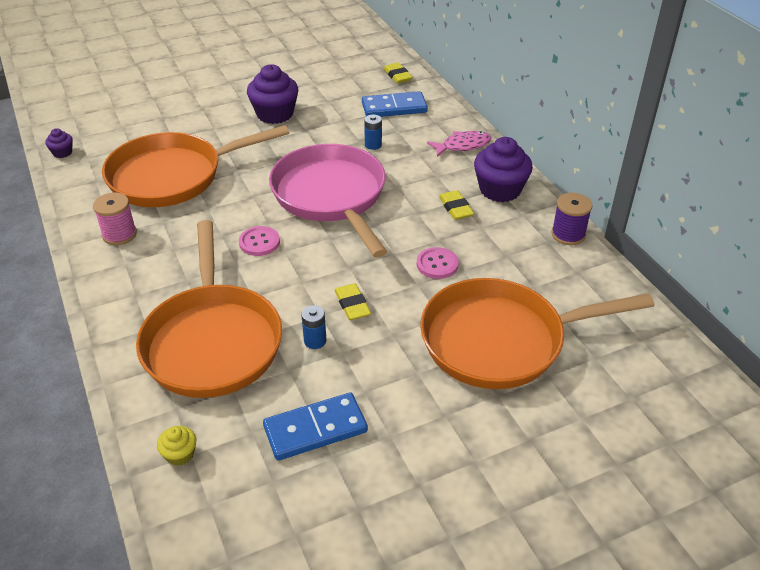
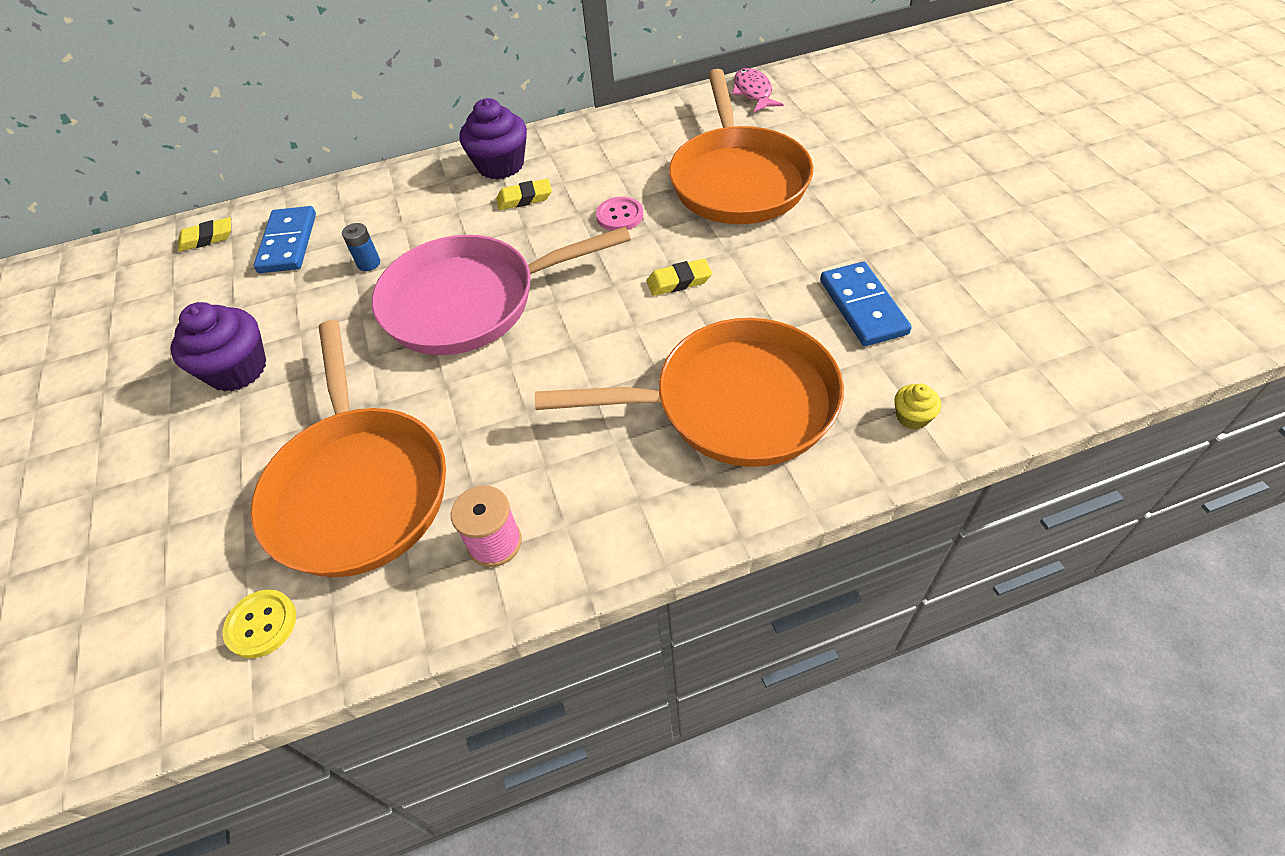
camera: 80 degrees left, 10 degrees up
purple cupcake [45,128,73,158] -> none
pink button [239,226,280,256] -> none
blue battery [301,305,326,349] -> none
pink fish [427,131,491,157] -> pink fish moved to [732,68,784,112]
purple spool [551,193,593,245] -> none
none -> yellow button [223,590,296,658]

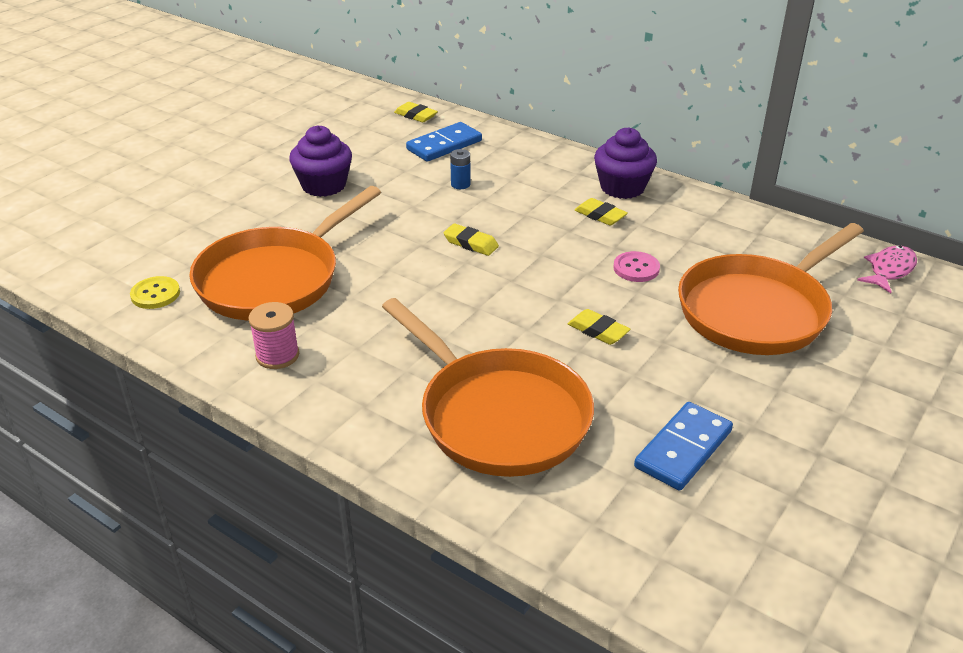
camera: 50 degrees right, 15 degrees down
pink pan [372,227,631,355] -> yellow eraser [443,223,499,256]
yellow cupcake [894,384,941,430] -> none

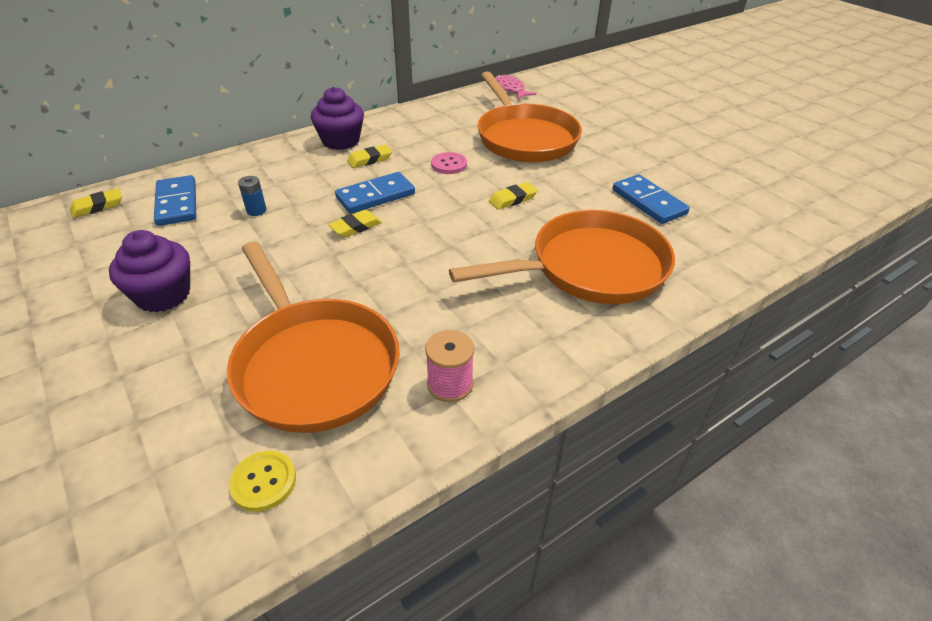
camera: 70 degrees left, 5 degrees up
none -> blue domino [335,172,415,214]

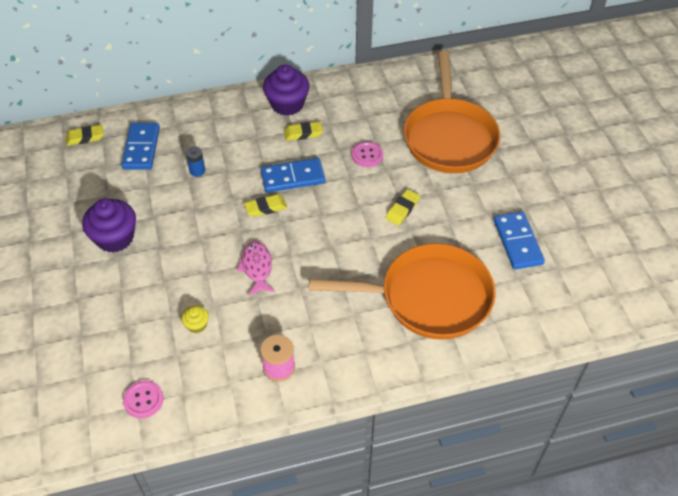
camera: 20 degrees right, 10 degrees up
orange pan [227,242,400,433] -> yellow cupcake [181,306,209,333]
yellow button [229,451,296,512] -> pink button [123,380,164,418]
yellow eraser [489,182,538,210] -> yellow eraser turned 45 degrees counterclockwise [386,189,420,226]
pink fish [495,75,536,99] -> pink fish moved to [237,241,275,296]

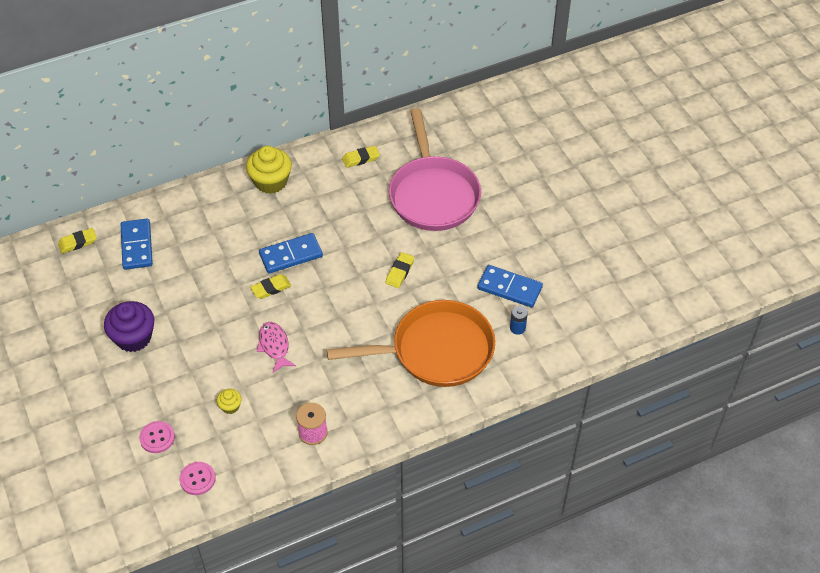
camera: 10 degrees left, 0 degrees up
blue battery [186,146,205,177] -> blue battery moved to [510,306,528,335]
purple cupcake [263,65,309,116] -> yellow cupcake [246,146,292,194]
yellow eraser [284,122,323,141] -> yellow eraser moved to [342,146,380,168]
pink button [352,141,383,167] -> pink button moved to [139,421,175,453]
orange pan [403,51,500,173] -> pink pan [389,108,481,231]
blue domino [494,211,545,269] -> blue domino turned 45 degrees counterclockwise [477,265,543,307]

